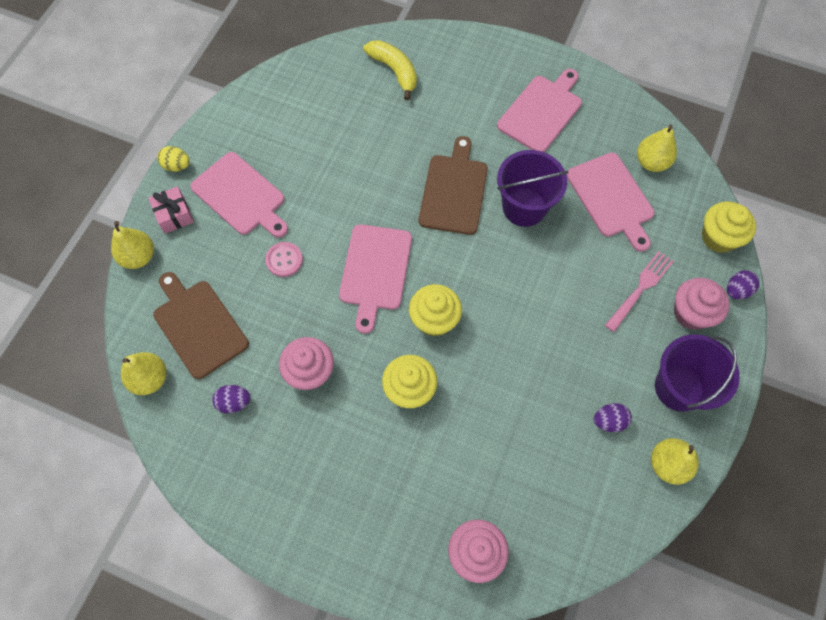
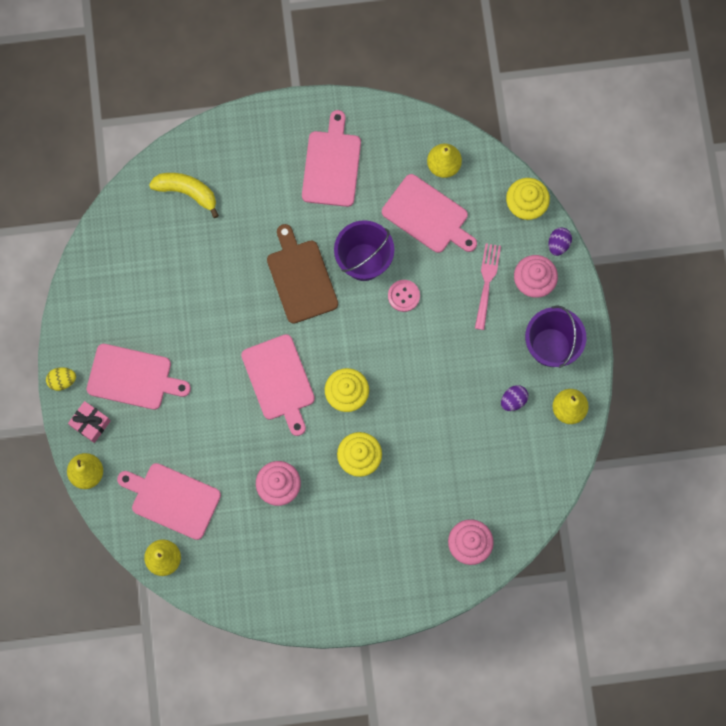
camera: 30 degrees left, 10 degrees up
brown cutting board [153,272,249,379] -> pink cutting board [117,463,221,540]
purple egg [212,385,251,413] -> none
pink button [265,242,303,277] -> pink button moved to [388,280,420,312]

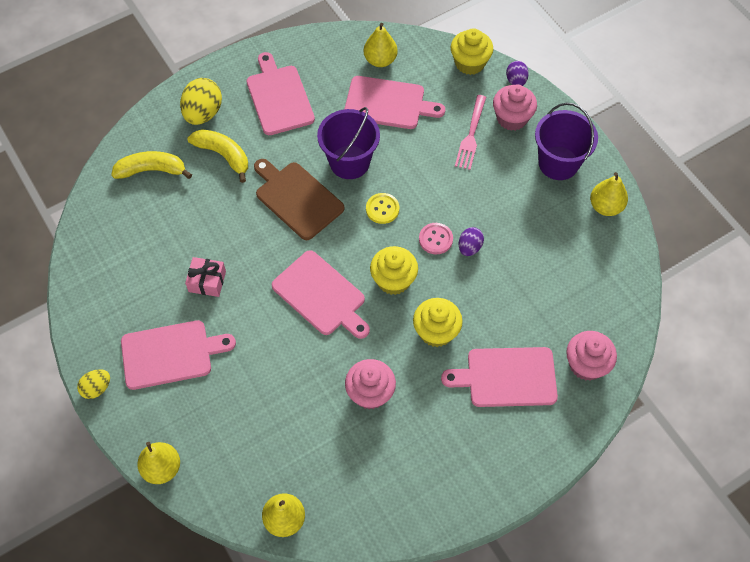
camera: 25 degrees left, 15 degrees down
pink gift [68,401,111,443] -> pink gift moved to [185,257,226,297]
pink cutting board [117,463,221,540] -> pink cutting board moved to [441,347,558,407]
pink button [388,280,420,312] -> pink button moved to [419,223,453,254]
pink fork [475,243,501,330] -> pink fork turned 150 degrees counterclockwise [455,95,486,170]
purple egg [501,385,528,411] -> purple egg moved to [459,227,484,256]
none -> yellow egg [180,78,222,125]
none -> yellow banana [187,129,248,183]
none -> yellow button [366,193,399,224]

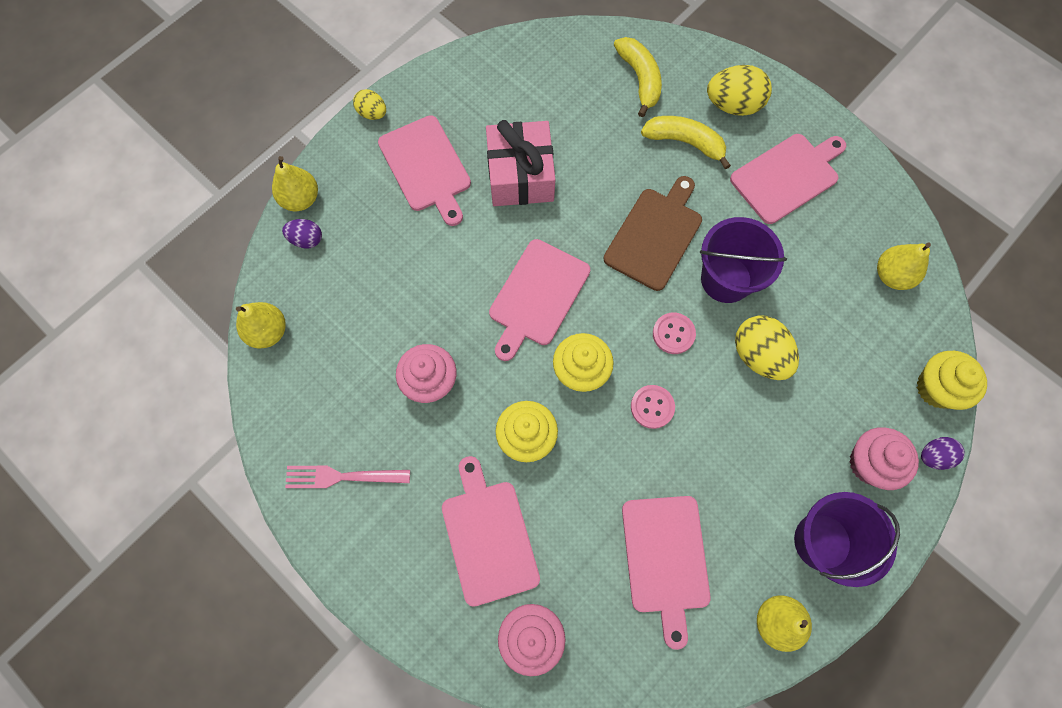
camera: 75 degrees right, 10 degrees up
pink gift [185,257,226,297] -> pink gift [486,120,555,206], size x1.82
yellow banana [187,129,248,183] -> yellow banana turned 90 degrees counterclockwise [641,116,731,169]
pink cutting board [344,76,445,129] -> pink cutting board moved to [622,496,711,650]
yellow button [366,193,399,224] -> pink button [653,313,696,354]
pink fork [455,95,486,170] -> pink fork moved to [285,466,410,488]
purple egg [459,227,484,256] -> purple egg moved to [282,219,322,249]
none -> yellow egg [735,315,799,380]

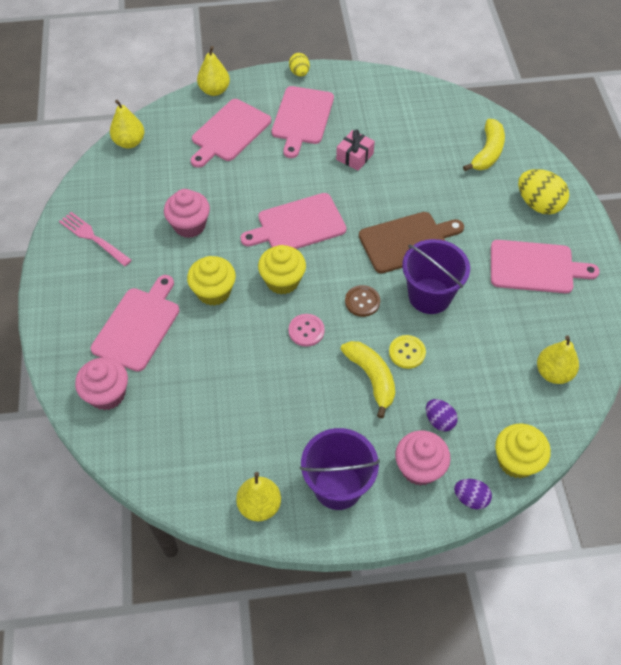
camera: 40 degrees right, 15 degrees down
purple egg [282,219,322,249] -> purple egg moved to [426,399,458,431]
pink gift [486,120,555,206] -> pink gift [336,129,375,171], size x0.55
pink cutting board [622,496,711,650] -> pink cutting board moved to [190,99,271,168]
yellow banana [641,116,731,169] -> yellow banana moved to [340,341,395,418]
pink button [653,313,696,354] -> brown button [345,285,380,317]
yellow egg [735,315,799,380] -> yellow button [389,335,426,369]

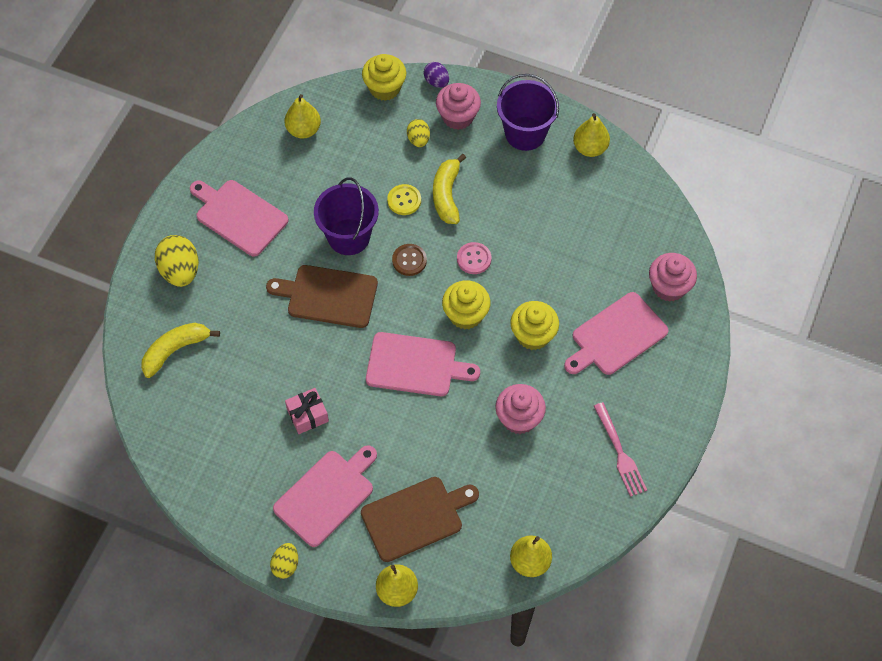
camera: 150 degrees left, 5 degrees up
pink cutting board [190,99,271,168] -> brown cutting board [361,477,479,562]
purple egg [426,399,458,431] -> yellow egg [407,119,430,147]

